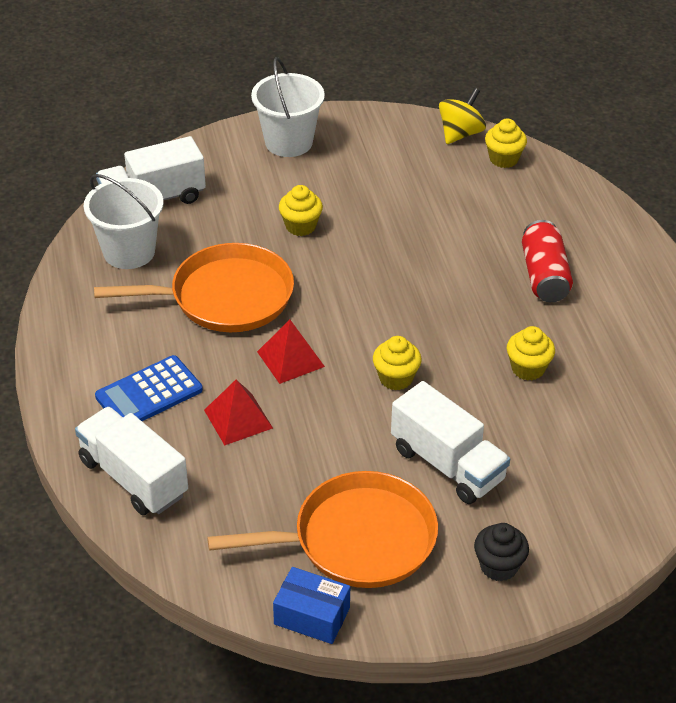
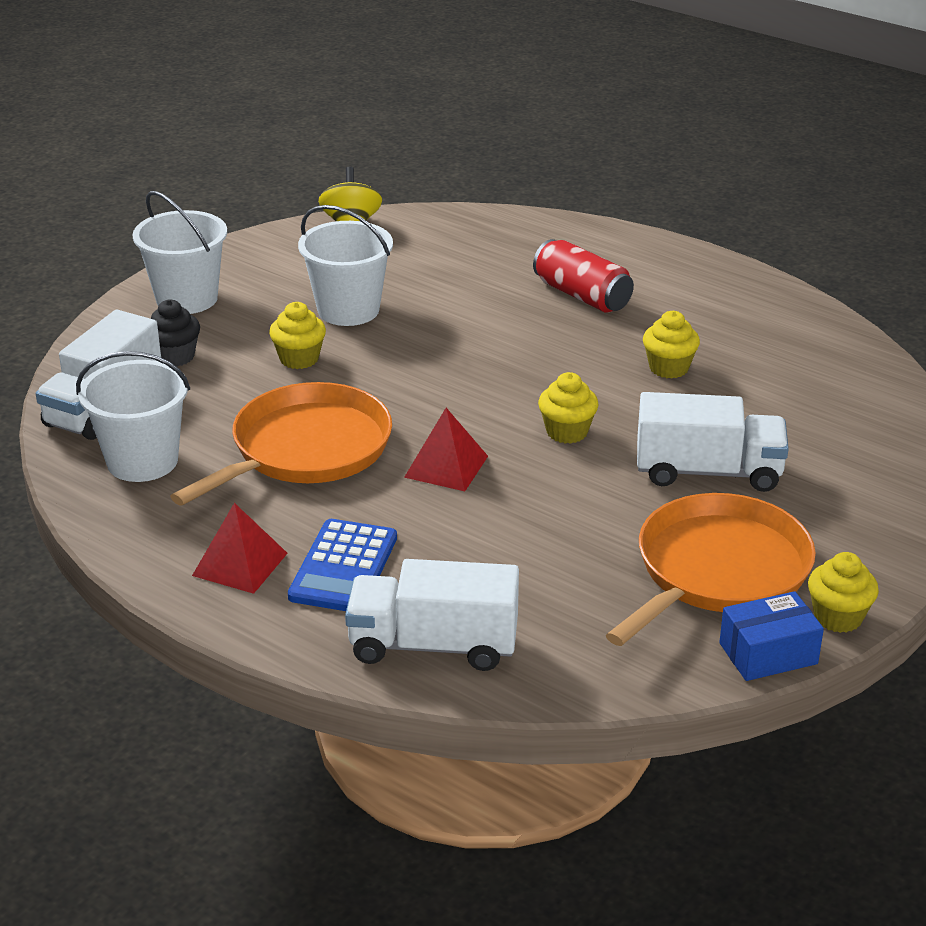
camera: 40 degrees left, 10 degrees down
red pyramid [204,379,273,445] -> red pyramid moved to [192,503,287,594]
black cupcake [474,523,529,581] -> black cupcake moved to [150,299,200,367]
yellow cupcake [485,119,527,168] -> yellow cupcake moved to [808,552,879,633]
none -> white bucket [298,205,393,326]

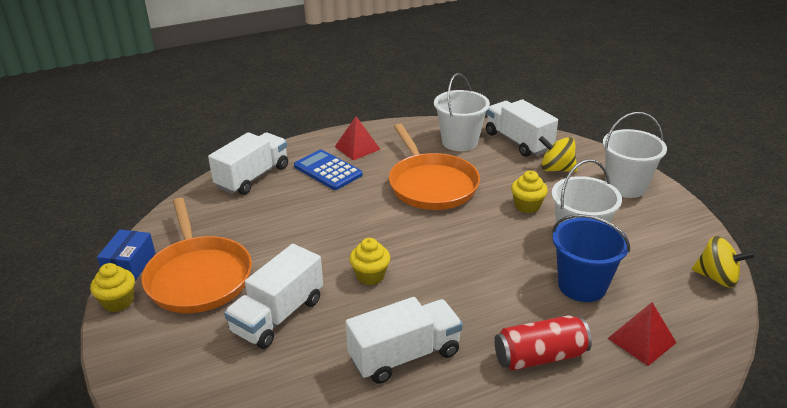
camera: 120 degrees right, 0 degrees up
black cupcake [150,299,200,367] -> yellow spinning top [539,136,577,172]
red pyramid [404,408,488,491] -> red pyramid moved to [608,302,677,366]
yellow cupcake [643,311,700,379] -> white truck [345,297,463,384]
none -> blue bucket [552,214,630,302]

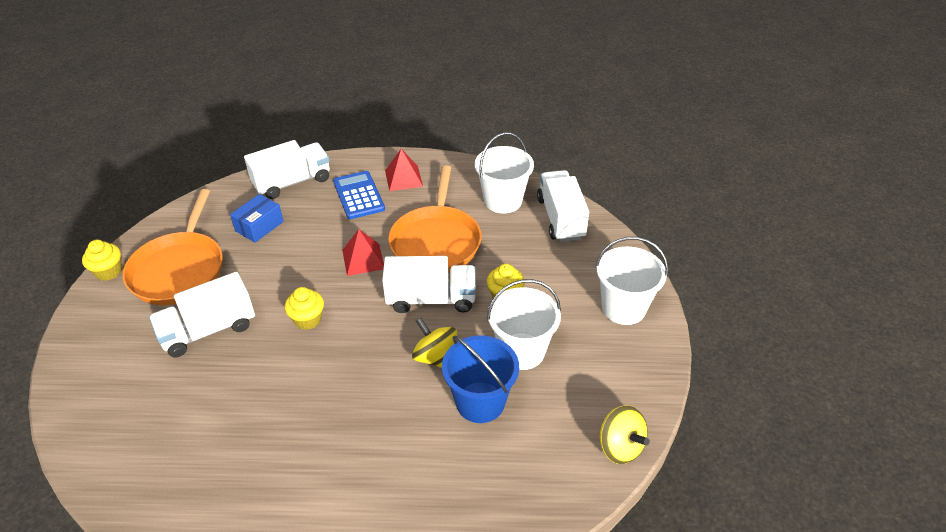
camera: 25 degrees right, 10 degrees up
blue box [97,230,155,281] -> blue box moved to [230,194,284,243]
white truck [345,297,463,384] -> white truck moved to [382,256,476,313]
red can [494,315,592,371] -> none
yellow spinning top [539,136,577,172] -> yellow spinning top moved to [412,317,457,368]
red pyramid [608,302,677,366] -> red pyramid moved to [342,229,384,276]

